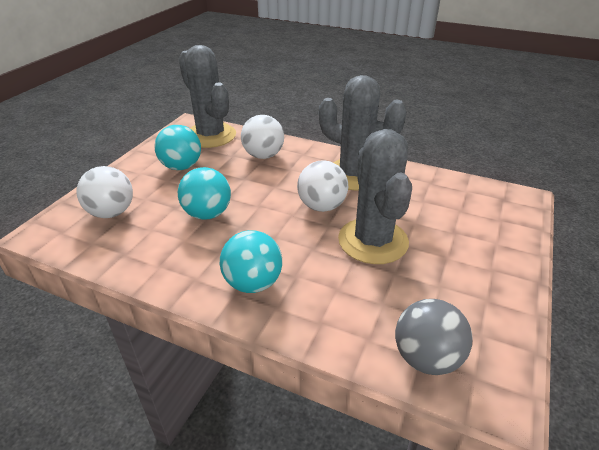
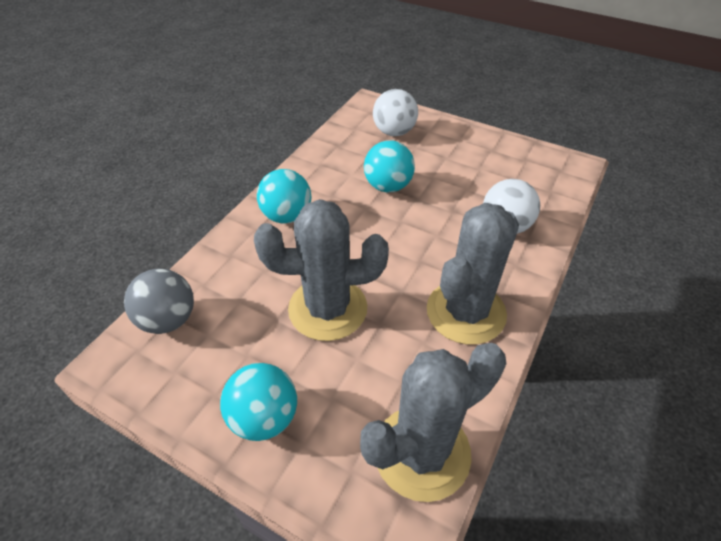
camera: 95 degrees right, 10 degrees up
turquoise ball [154,125,201,170] -> turquoise ball moved to [220,363,297,441]
grey cactus [179,45,236,148] -> grey cactus moved to [360,343,507,502]
white ball [297,160,348,212] -> none

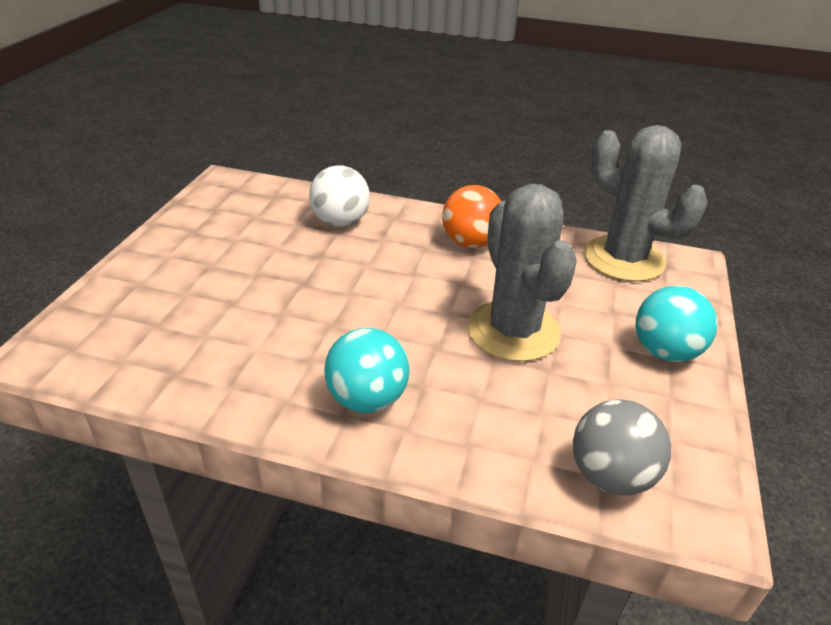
camera: 105 degrees left, 10 degrees down
turquoise ball [364,140,415,192] -> none
white ball [373,89,418,136] -> none
grey cactus [427,203,519,345] -> orange ball [442,185,501,248]

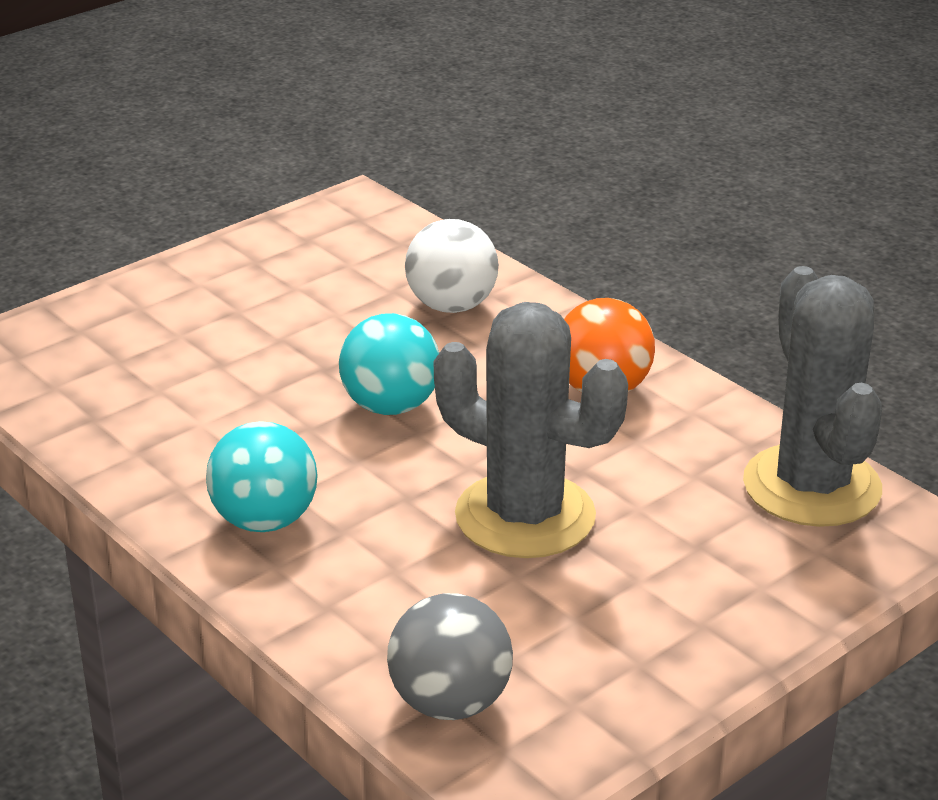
camera: 35 degrees right, 5 degrees down
grey cactus [468,184,577,362] -> grey cactus turned 75 degrees counterclockwise [434,302,628,558]
turquoise ball [636,286,717,362] -> turquoise ball moved to [339,313,439,415]

